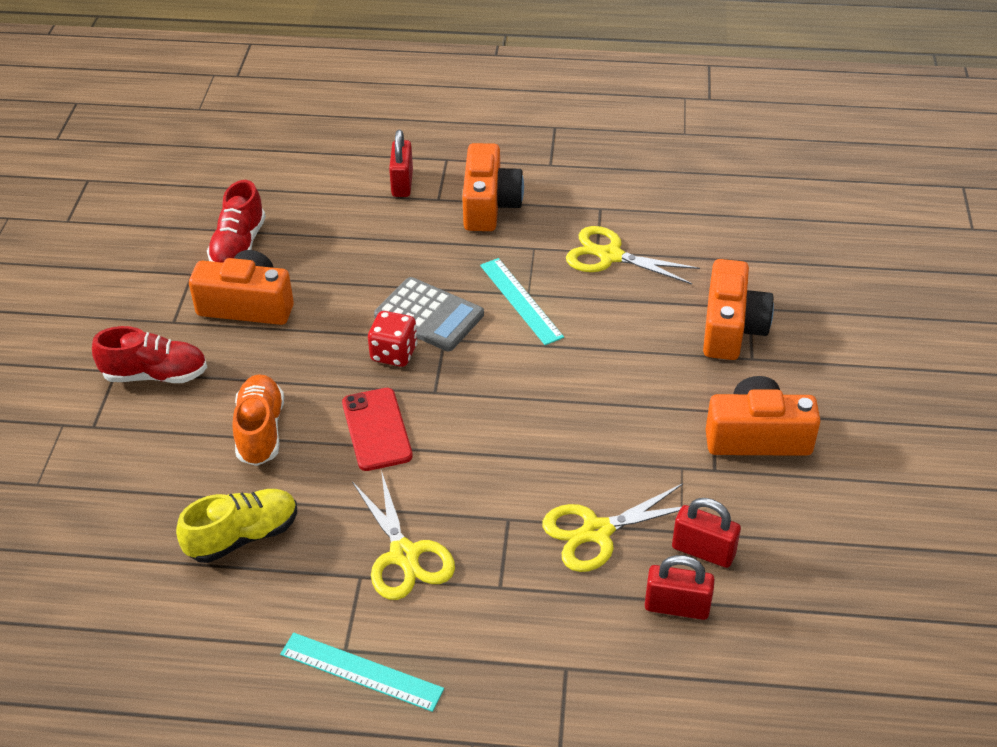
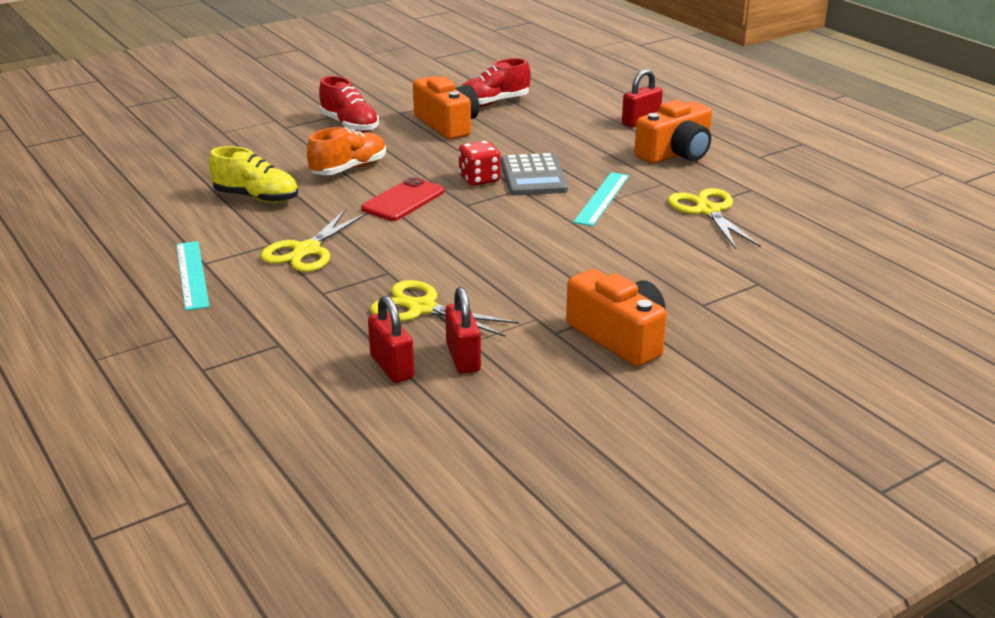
camera: 50 degrees right, 15 degrees down
orange camera [703,259,774,360] -> none

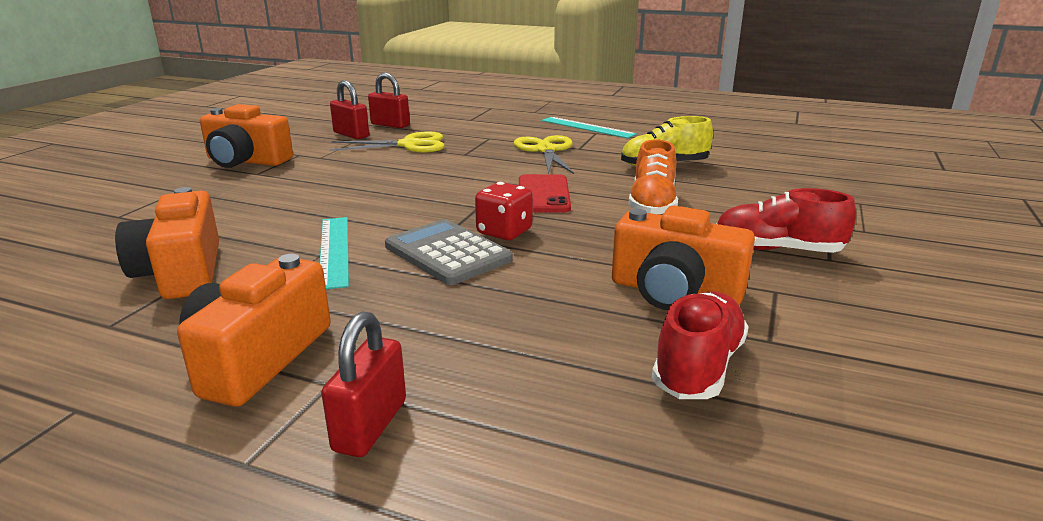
camera: 145 degrees right, 5 degrees down
yellow scissors [668,188,761,249] -> orange camera [115,187,219,299]

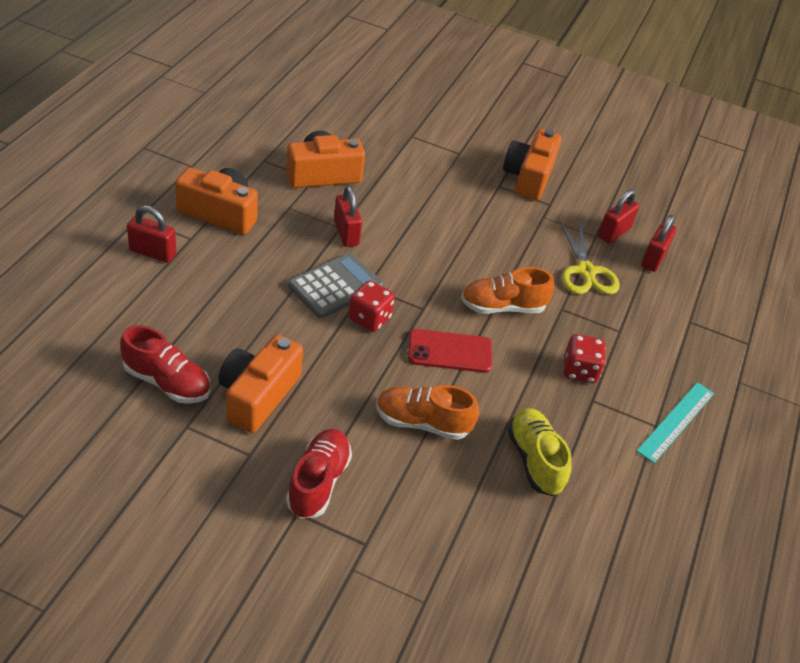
camera: 85 degrees right, 20 degrees up
turquoise ruler [320,217,349,289] -> red padlock [334,186,362,247]
yellow scissors [514,135,574,174] -> red dice [564,334,606,383]
none -> orange shoe [461,267,554,314]

